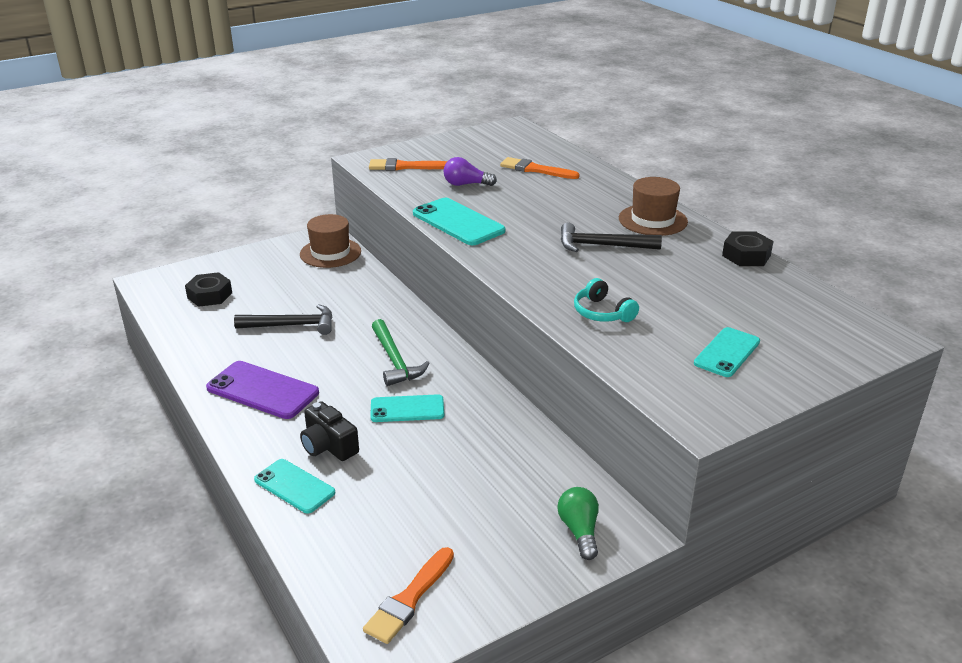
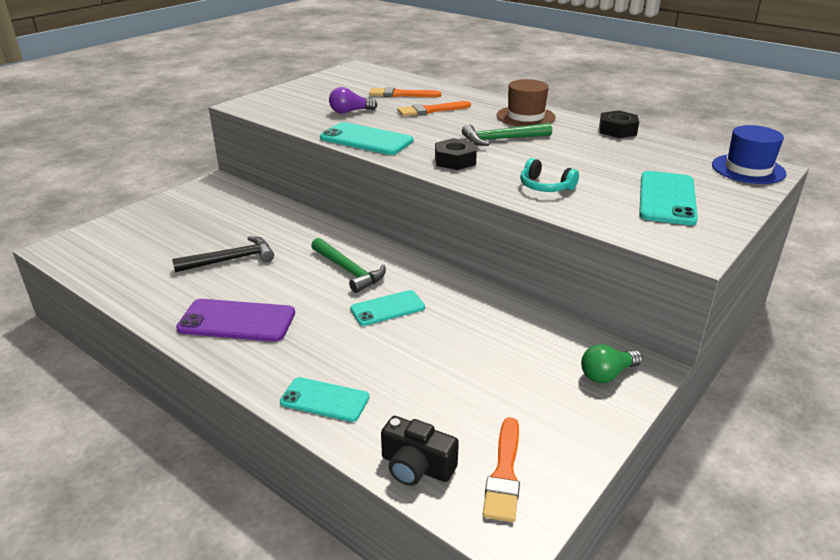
camera: 20 degrees left, 0 degrees up
black nut [185,272,232,307] -> black nut moved to [435,138,477,170]
brown hat [300,214,361,268] -> none
black camera [300,401,359,461] -> black camera moved to [381,416,459,486]
orange brush [369,158,447,171] -> orange brush moved to [397,101,471,116]
green light bulb [558,487,599,560] -> green light bulb turned 90 degrees counterclockwise [581,344,643,383]
black hammer [561,223,662,252] -> green hammer [462,123,552,146]
turquoise phone [694,327,760,377] -> turquoise phone [639,171,698,225], size x1.51
none -> blue hat [712,125,787,184]

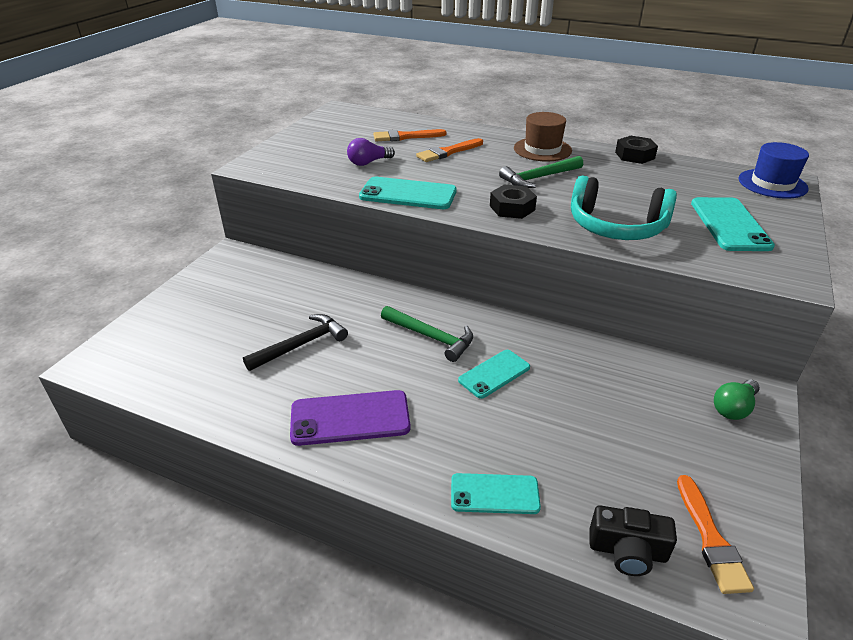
camera: 15 degrees left, 5 degrees up
turquoise headphones [520,158,579,192] -> turquoise headphones [571,175,677,240], size x1.86

